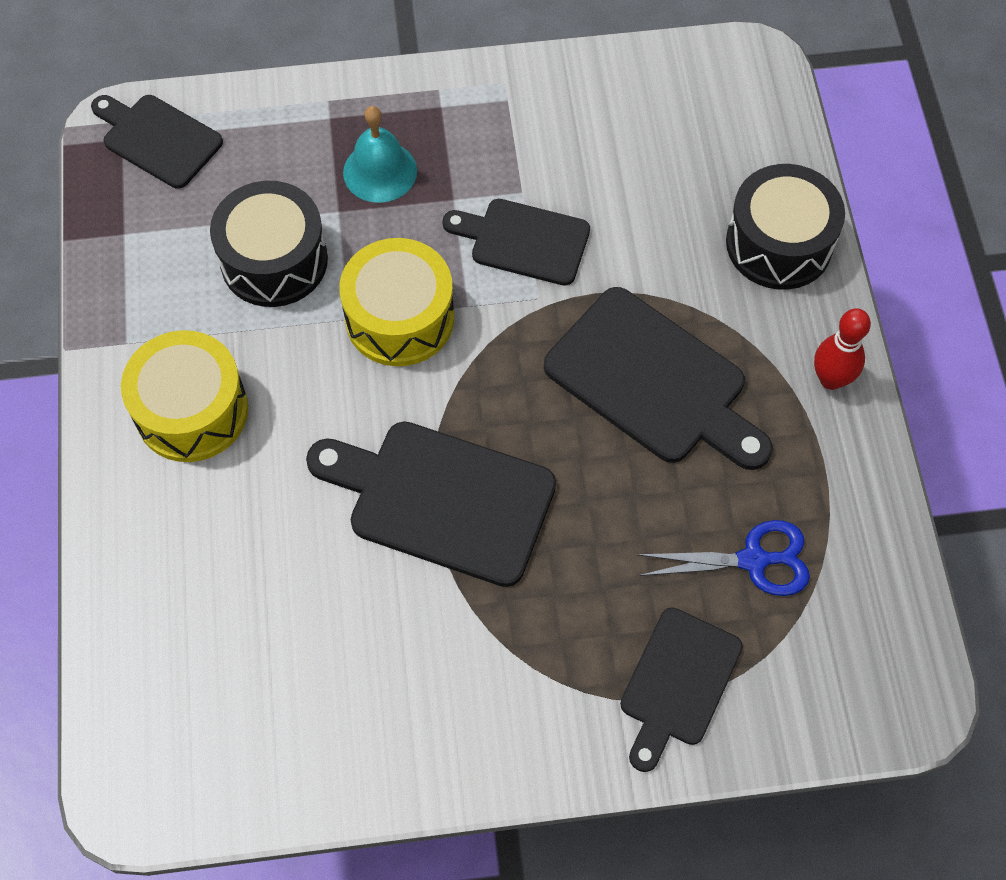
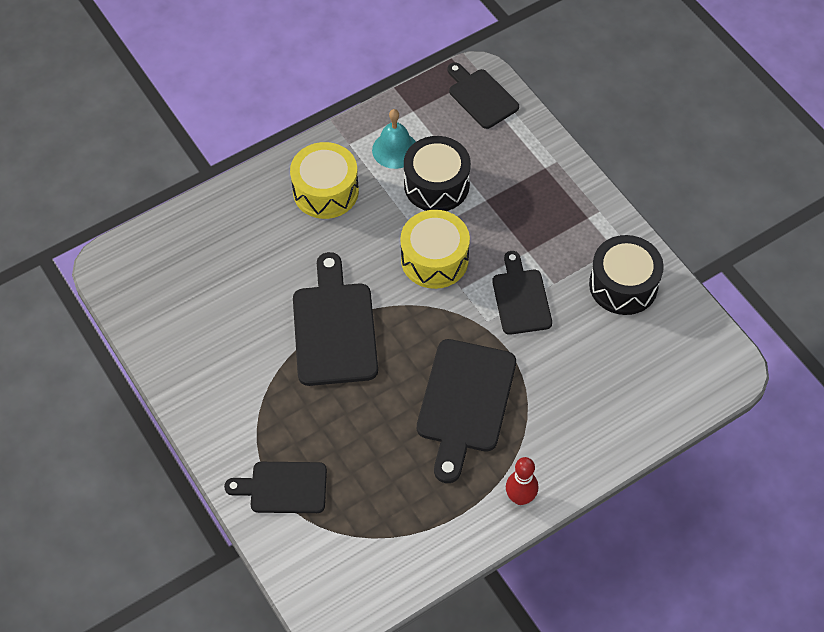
camera: 65 degrees right, 5 degrees down
black cutting board [91,95,223,189] -> black cutting board turned 45 degrees counterclockwise [447,62,519,129]
turquoise bell [343,106,417,203] -> turquoise bell moved to [372,109,416,169]
blue scissors [637,520,810,596] -> none
black drum [726,164,845,290] -> black drum moved to [589,235,664,315]

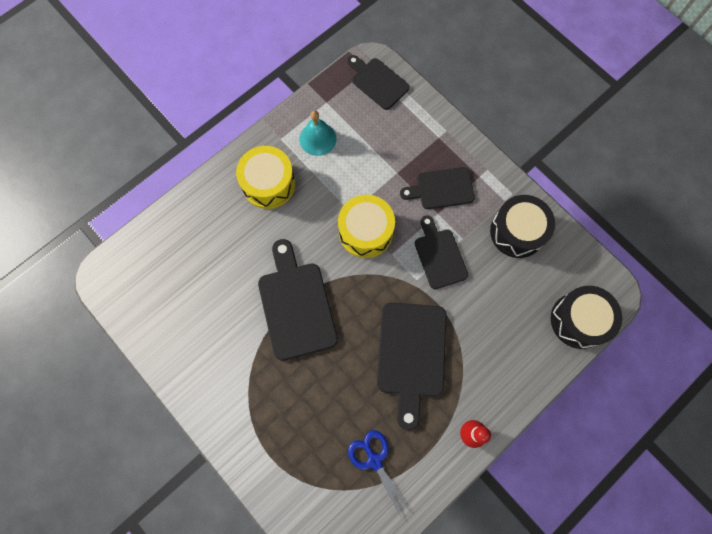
camera: 10 degrees left, 15 degrees up
black cutting board [224,462,327,513] -> black cutting board moved to [400,167,475,209]
black drum [404,136,471,211] -> black drum moved to [551,286,622,349]
none -> blue scissors [348,430,412,519]

